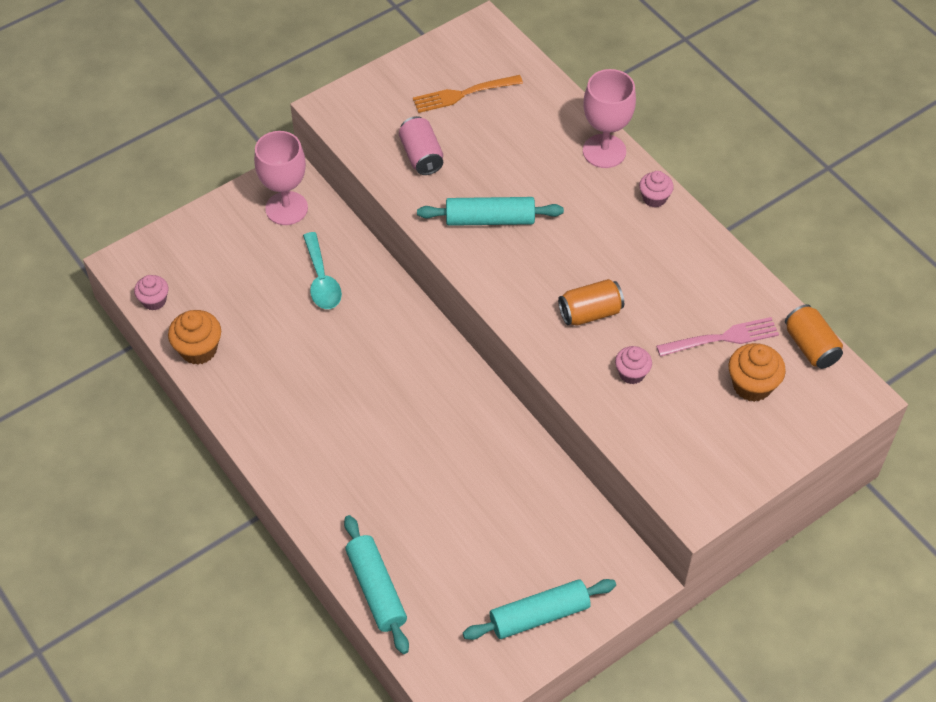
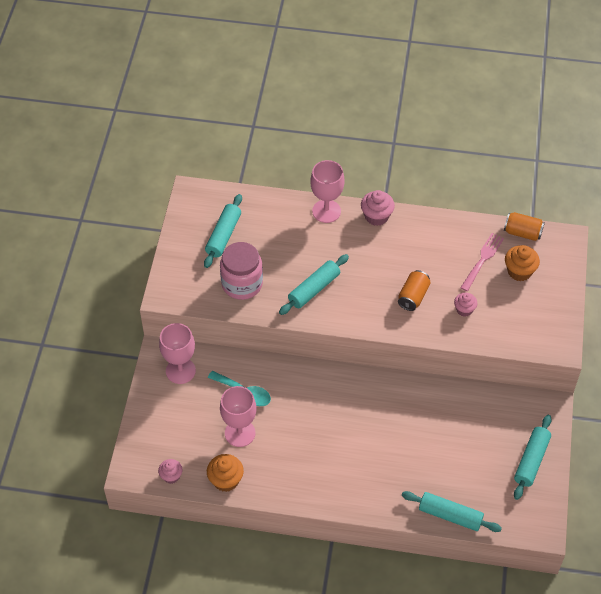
camera: 45 degrees left, 0 degrees up
pink can [399,116,443,175] -> pink jar [220,242,263,300]
orange fork [413,75,523,113] -> turquoise rolling pin [204,194,242,268]
pink cupcake [639,171,674,208] -> pink cupcake [361,190,395,226], size x1.52
none -> pink goblet [220,386,257,447]

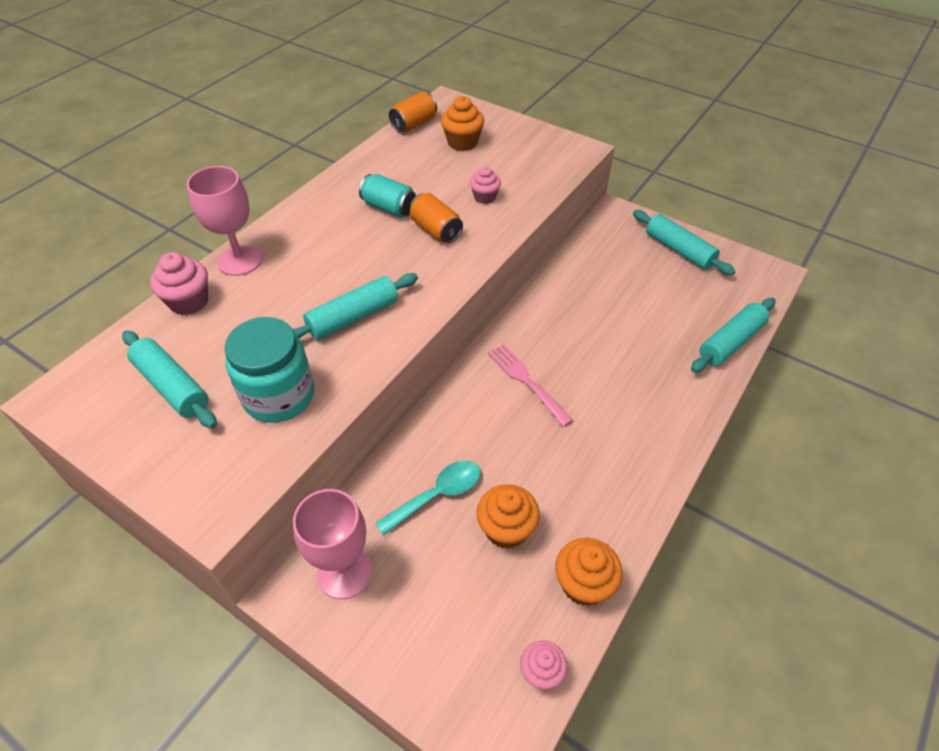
camera: 65 degrees left, 5 degrees down
pink jar [220,242,263,300] -> turquoise jar [224,317,314,423]
pink goblet [220,386,257,447] -> orange cupcake [477,484,540,549]
turquoise rolling pin [279,254,349,315] -> turquoise rolling pin turned 75 degrees clockwise [293,273,418,340]
pink cupcake [361,190,395,226] -> pink cupcake moved to [150,252,208,315]
pink fork [460,233,504,291] -> pink fork moved to [488,344,573,427]
none -> turquoise can [359,174,416,217]

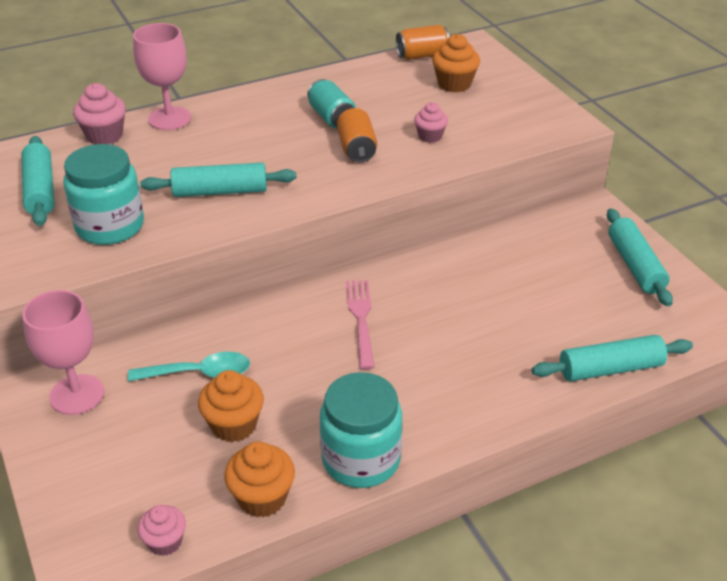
camera: 30 degrees right, 10 degrees down
none -> turquoise jar [320,372,402,488]

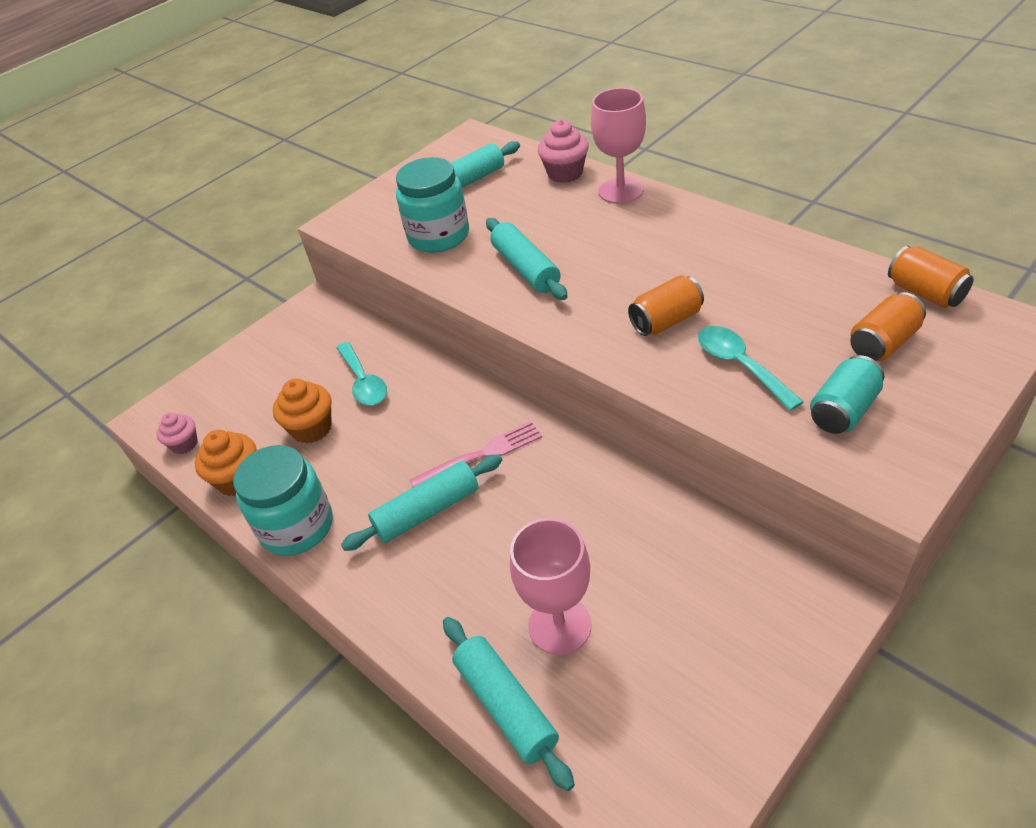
camera: 75 degrees right, 5 degrees up
pink goblet [22,290,104,415] -> pink goblet moved to [510,518,592,655]
turquoise can [307,79,356,128] -> turquoise can moved to [810,355,884,434]
pink cupcake [414,102,448,143] -> turquoise spoon [698,326,804,411]
orange cupcake [432,34,480,92] -> orange can [850,292,926,361]
turquoise rolling pin [607,208,673,307] -> turquoise rolling pin moved to [341,455,502,551]

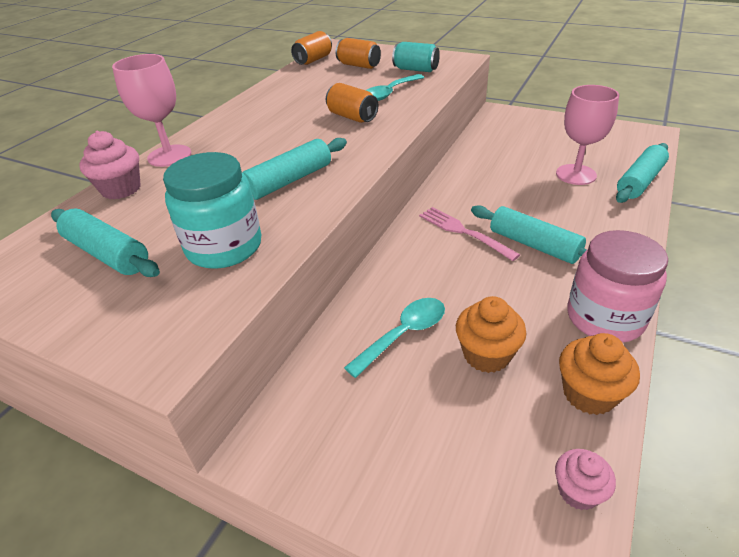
camera: 110 degrees left, 5 degrees down
turquoise jar [233,445,333,556] -> pink jar [567,230,668,343]

